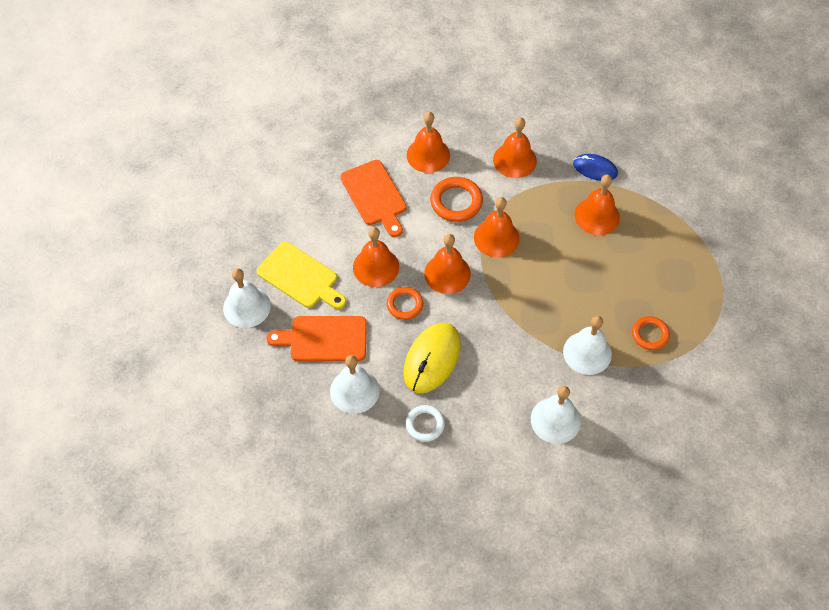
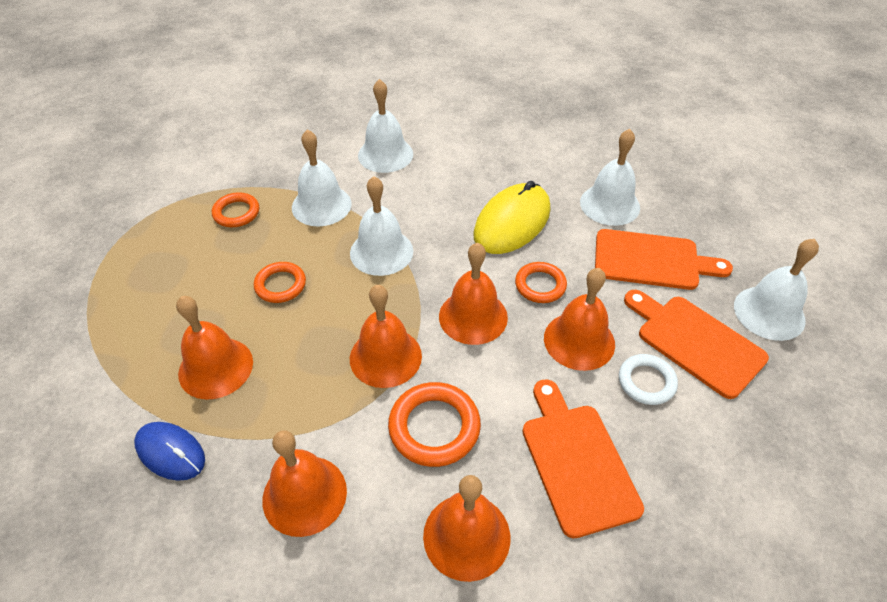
camera: 170 degrees left, 10 degrees down
yellow cutting board [256,241,346,309] -> orange cutting board [624,290,769,399]
white ring [406,405,445,442] -> white ring moved to [619,354,678,405]
none -> orange ring [254,262,306,303]
none -> white bell [350,176,413,276]

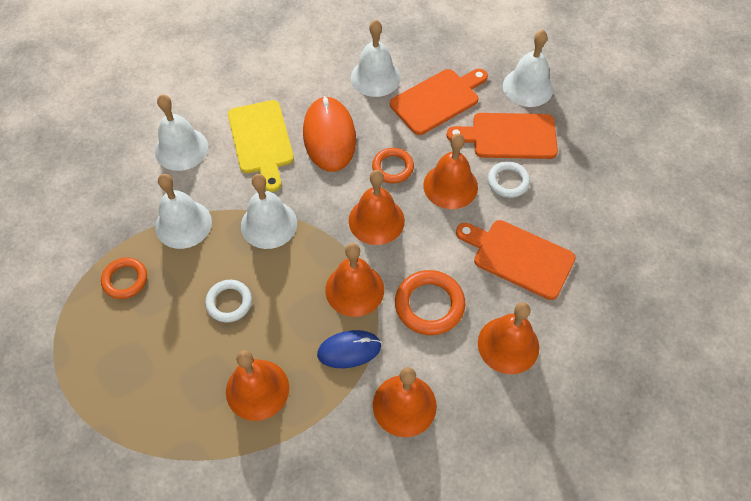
camera: 45 degrees left, 10 degrees up
blue mouse [134,422,205,481] -> blue mouse moved to [317,330,381,368]
orange ring [254,262,306,303] -> white ring [205,280,252,322]
yellow mouse [473,181,551,254] -> orange mouse [303,96,356,172]
none -> yellow cutting board [228,100,294,192]

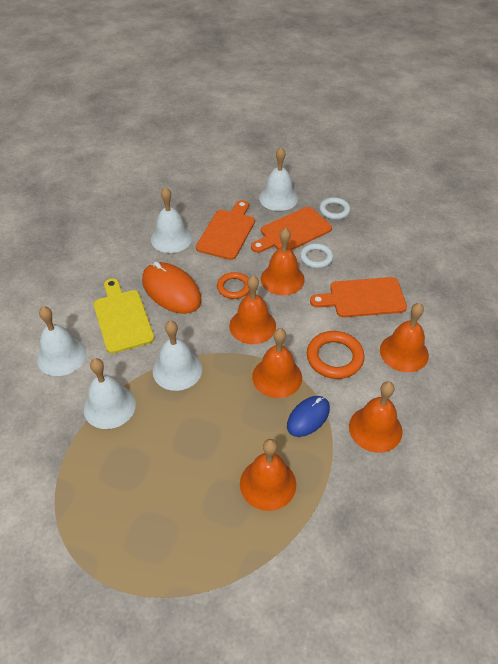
camera: 35 degrees left, 10 degrees down
orange ring [101,257,147,299] -> none
white ring [205,280,252,322] -> white ring moved to [319,197,350,220]
yellow cutting board [228,100,294,192] -> yellow cutting board turned 150 degrees counterclockwise [94,278,154,354]

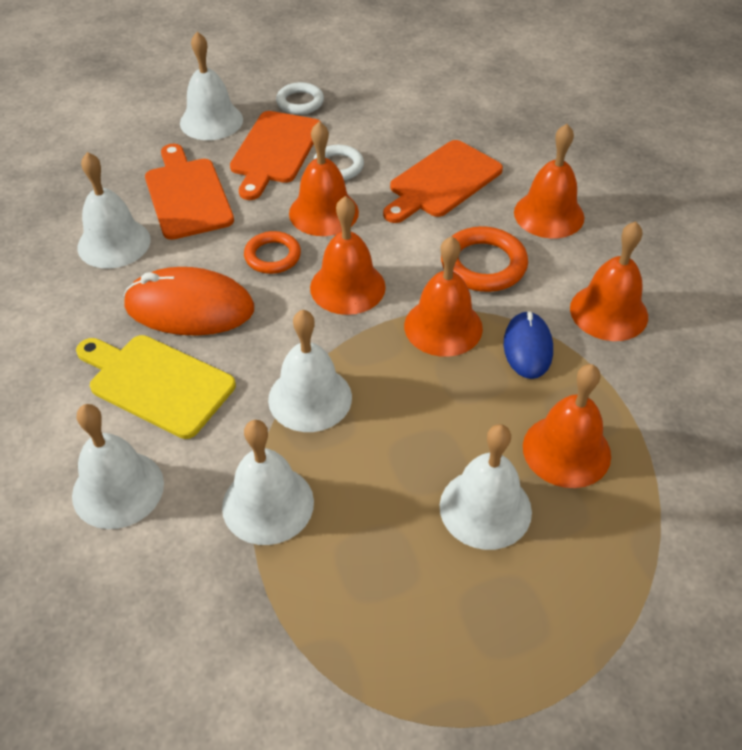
camera: 40 degrees left, 0 degrees up
none -> white bell [440,424,532,550]

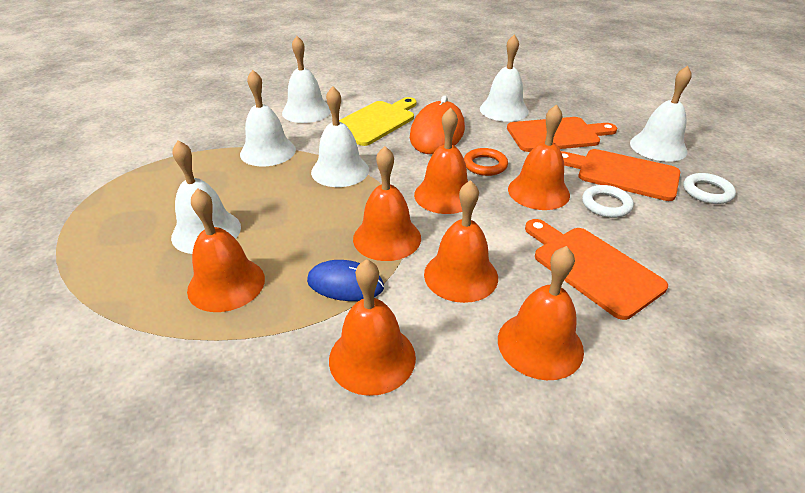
camera: 100 degrees right, 10 degrees down
orange ring [441,226,528,292] -> orange bell [424,180,498,303]

